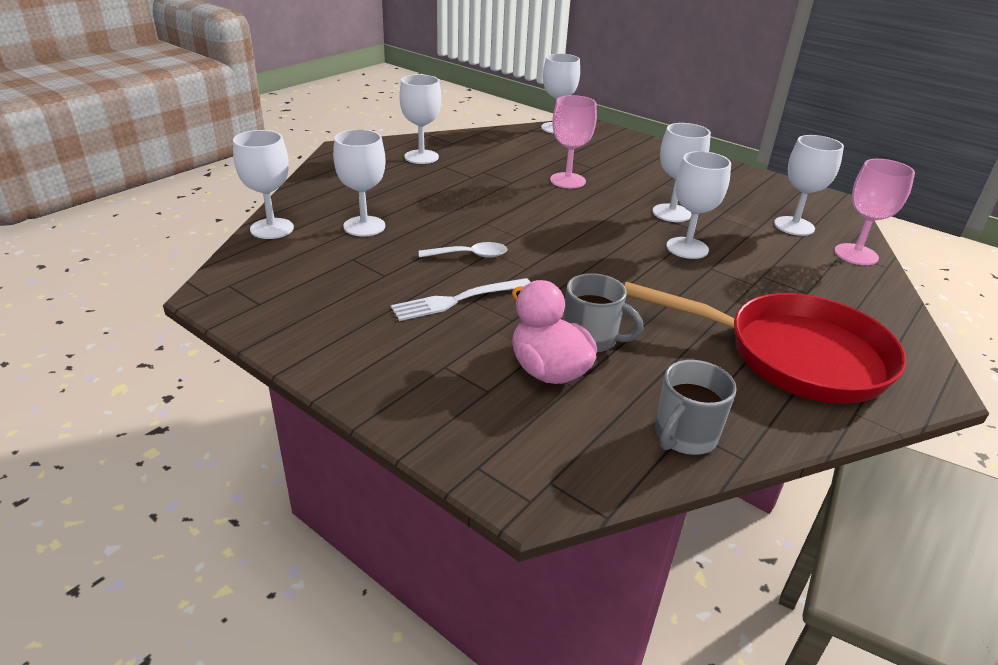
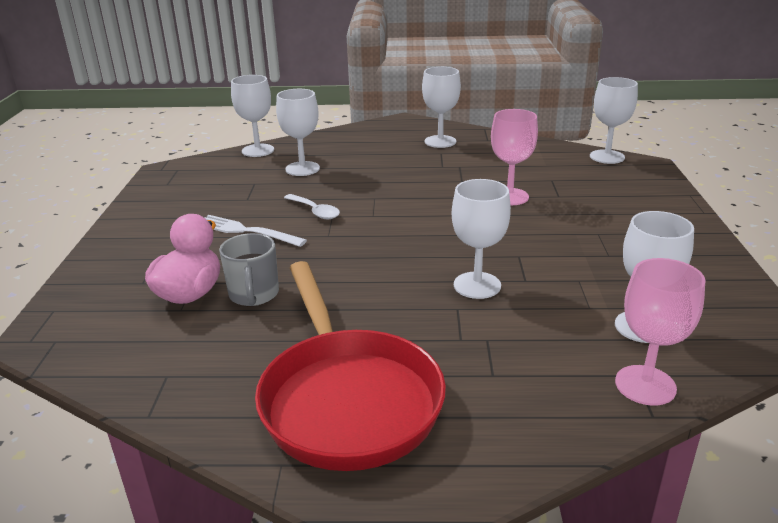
camera: 55 degrees right, 5 degrees down
white goblet [653,123,711,222] -> none
grey mug [655,360,737,455] -> none

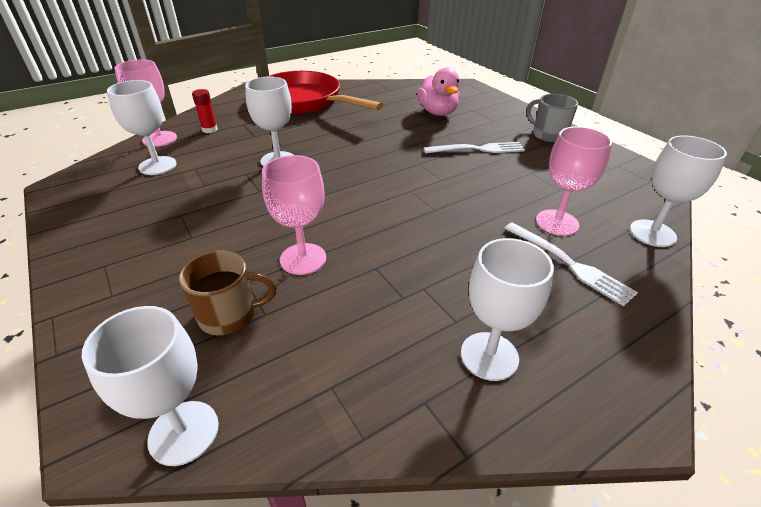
camera: 145 degrees right, 10 degrees up
grey mug [219,233,279,306] -> grey mug moved to [526,94,578,143]
white goblet [276,89,320,176] -> pink goblet [536,126,612,236]
white spoon [284,194,340,219] -> none
none -> brown mug [179,251,276,335]
none -> red glue stick [192,89,218,133]
none -> white fork [505,222,638,306]

